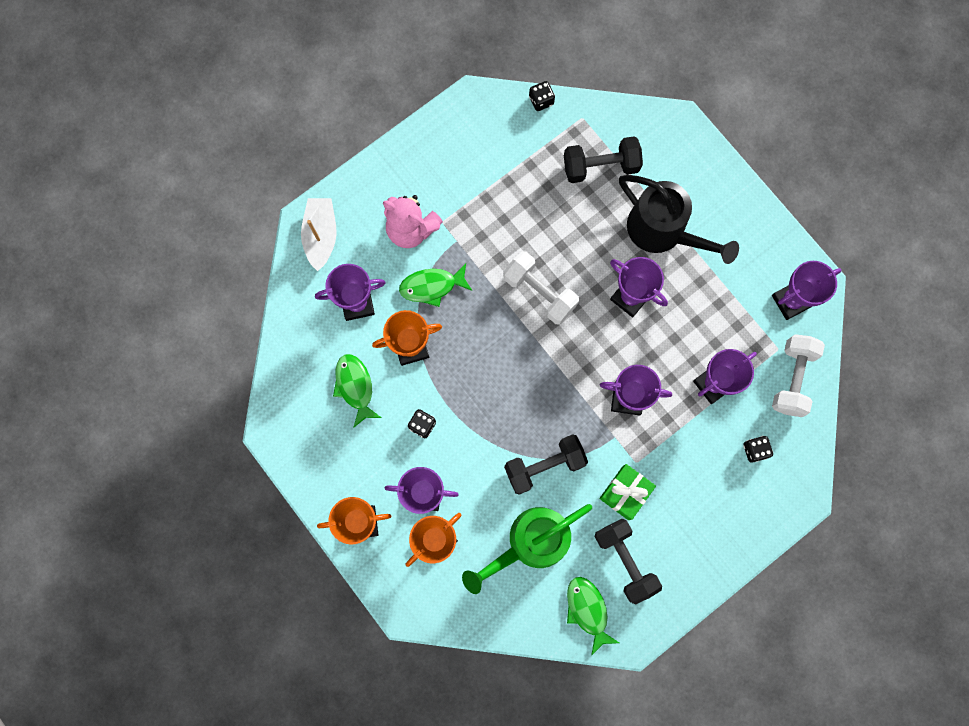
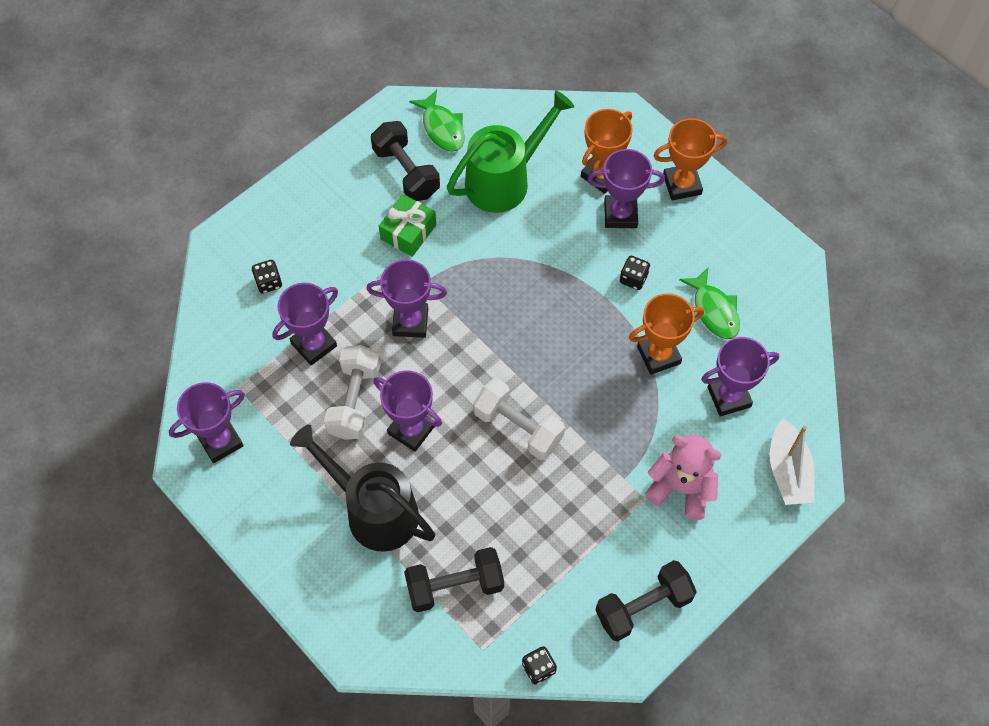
camera: 175 degrees right, 15 degrees down
green fish [399,263,472,307] -> none
black dumbbell [504,434,588,495] -> black dumbbell moved to [595,560,697,641]
white dumbbell [772,334,825,417] -> white dumbbell moved to [324,345,381,440]

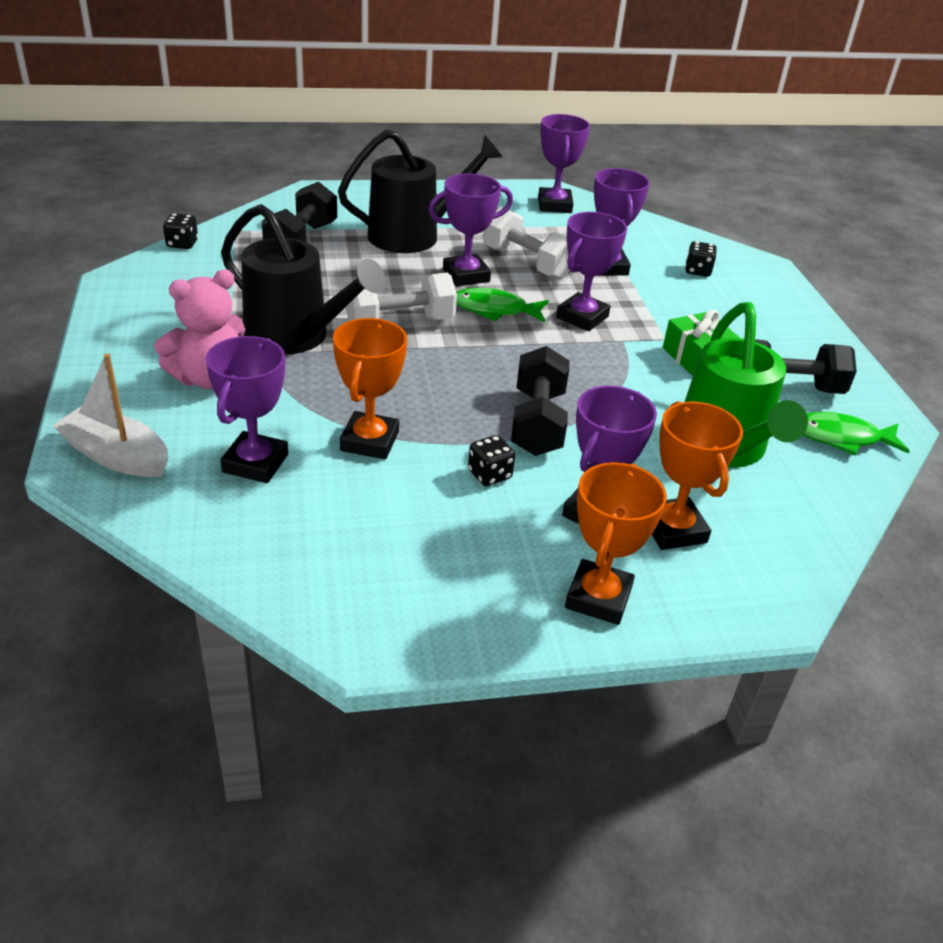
camera: 120 degrees right, 25 degrees down
black dumbbell [595,560,697,641] -> black dumbbell moved to [511,346,570,456]
green fish [679,267,740,339] -> green fish moved to [456,288,549,322]
none -> black watering can [221,204,386,355]

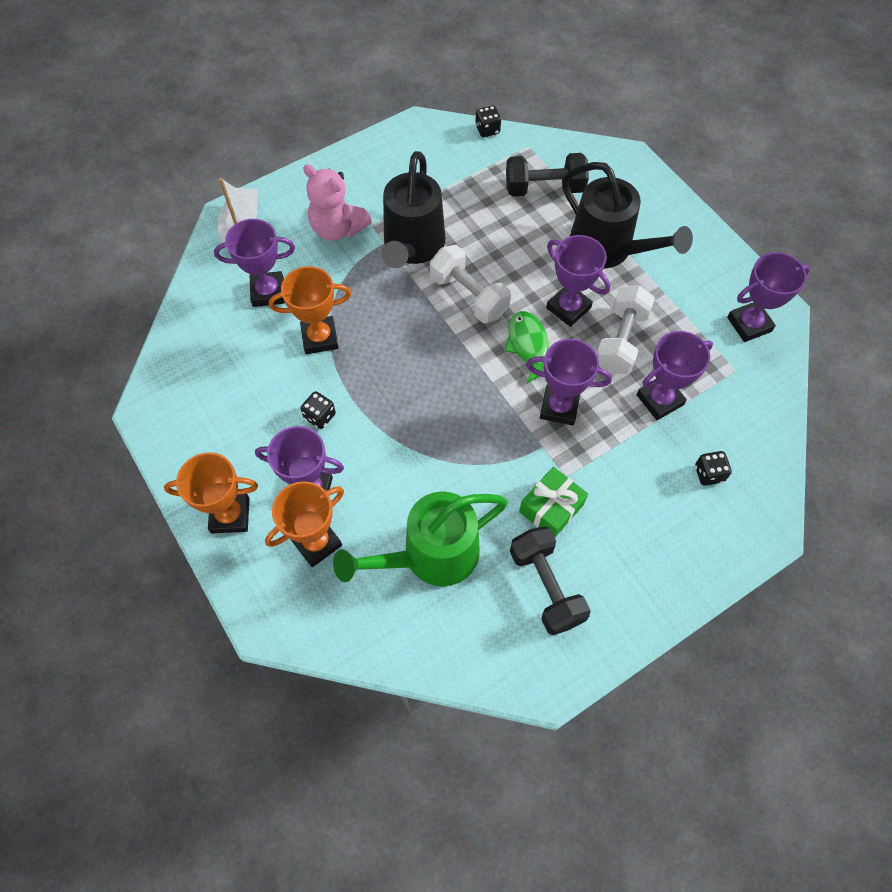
camera: 70 degrees right, 25 degrees up
black dumbbell [511,346,570,456] -> none
green fish [804,412,910,455] -> none

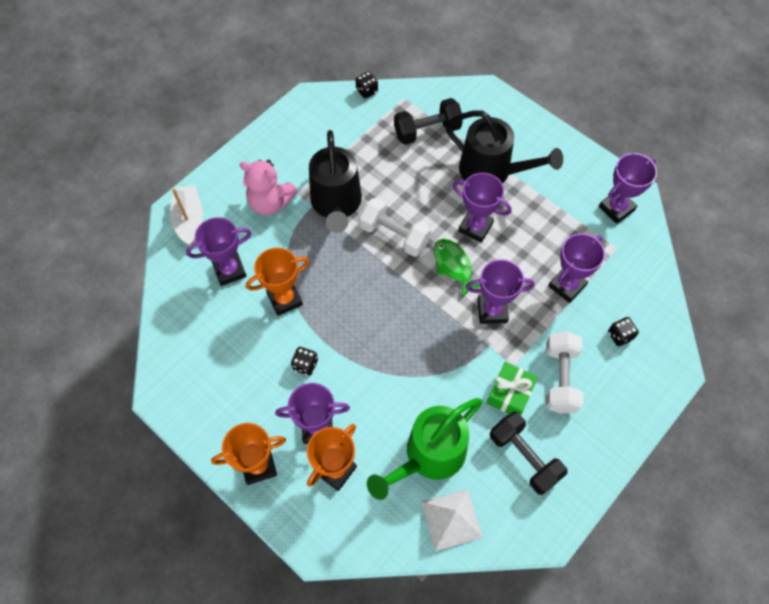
camera: 15 degrees left, 0 degrees up
white dumbbell [597,285,655,374] -> white dumbbell moved to [546,332,584,414]
none -> white pyramid [421,489,483,551]

